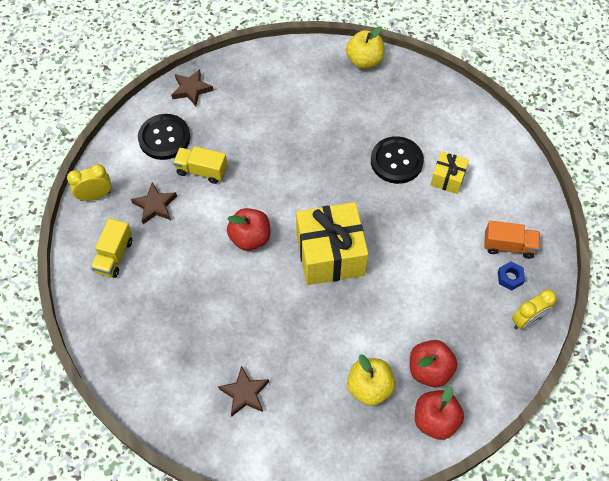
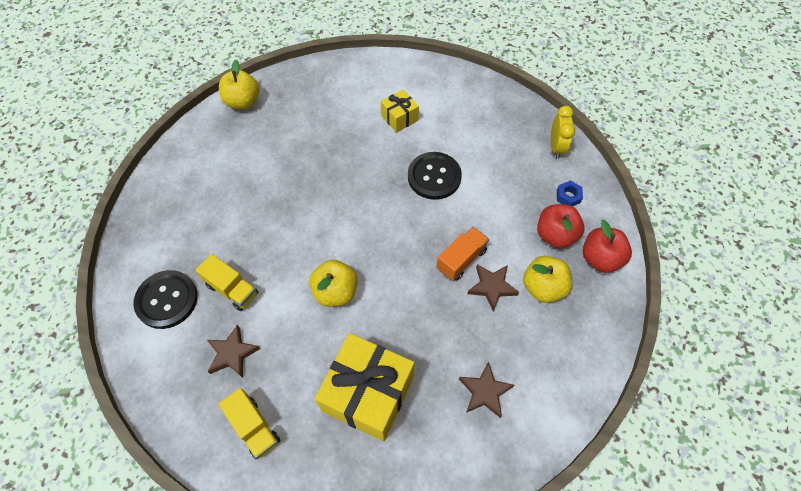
camera: 55 degrees left, 0 degrees up
yellow clock [67,164,111,201] -> none
brown star [171,69,214,106] -> brown star moved to [468,264,519,311]
yellow truck [173,146,227,184] -> yellow truck turned 105 degrees counterclockwise [196,254,258,311]
red apple [227,208,271,251] -> yellow apple [309,260,358,307]
yellow gift [296,202,368,285] -> yellow gift moved to [315,333,414,441]
black button [371,136,424,184] -> black button moved to [408,152,462,200]
orange truck [484,221,540,259] -> orange truck moved to [437,227,489,281]
blue nut [498,262,525,290] -> blue nut moved to [557,181,583,206]

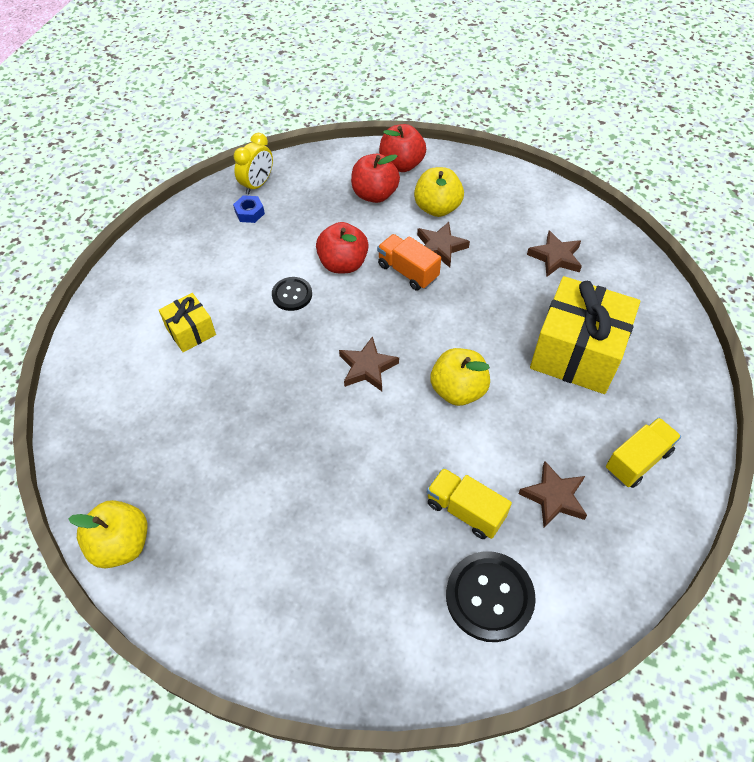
camera: 90 degrees left, 5 degrees down
yellow truck [196,254,258,311] -> yellow truck turned 90 degrees counterclockwise [427,468,512,539]
black button [408,152,462,200] -> black button [272,277,312,311], size x0.59
yellow clock [551,106,575,159] -> yellow clock turned 120 degrees clockwise [234,133,273,194]
blue nut [557,181,583,206] -> blue nut moved to [233,195,265,223]
none -> red apple [316,222,369,273]
none -> brown star [339,336,399,391]

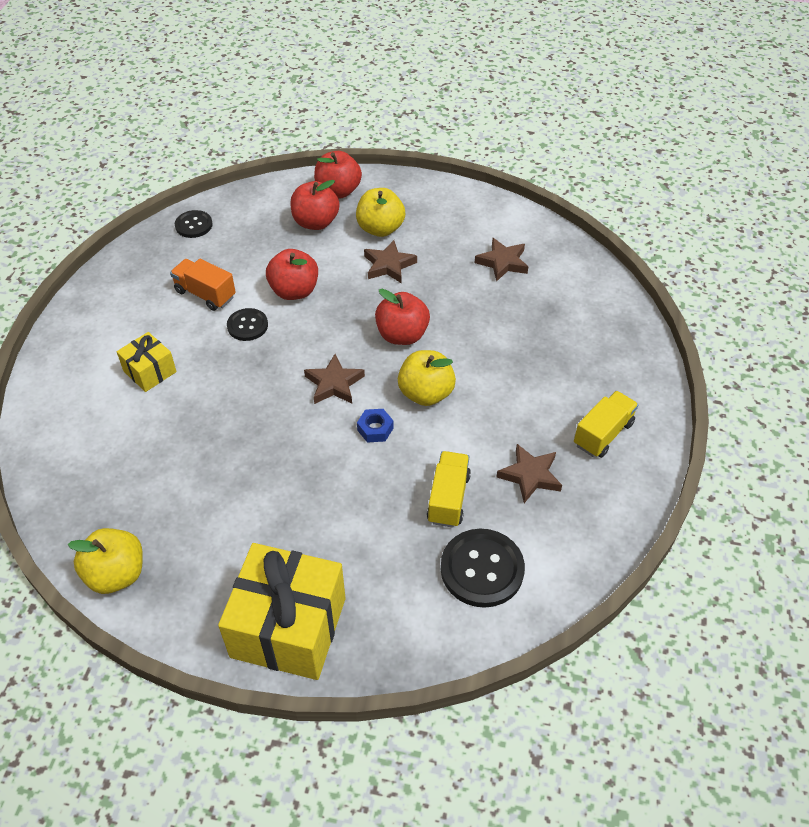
camera: 10 degrees left, 5 degrees down
blue nut [233,195,265,223] -> blue nut moved to [357,409,394,443]
yellow clock [234,133,273,194] -> black button [175,210,213,238]
orange truck [377,234,441,291] -> orange truck moved to [170,259,236,311]
yellow truck [427,468,512,539] -> yellow truck turned 75 degrees clockwise [427,451,471,528]
yellow gift [530,276,640,394] -> yellow gift moved to [218,543,345,680]
none -> red apple [375,289,430,345]

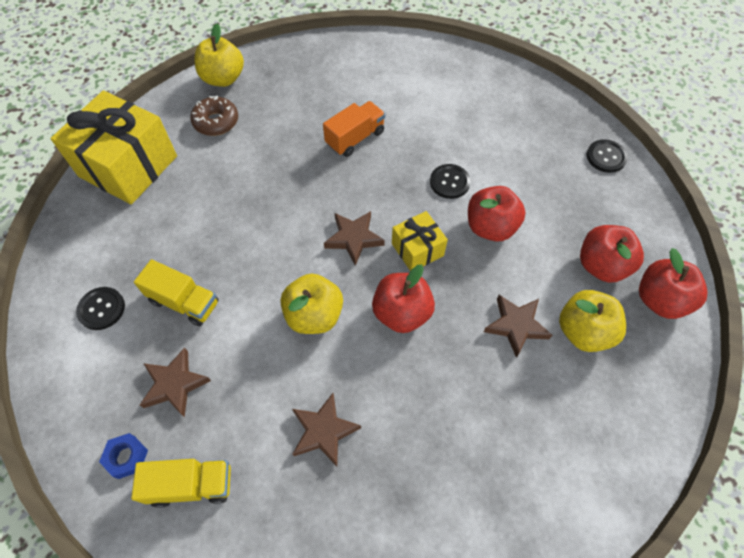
camera: 105 degrees right, 10 degrees up
yellow gift [117,332,177,392] -> yellow gift moved to [392,211,448,271]
orange truck [170,259,236,311] -> orange truck moved to [323,101,385,157]
blue nut [357,409,394,443] -> blue nut moved to [99,433,148,479]
black button [441,529,525,608] -> black button [76,287,125,330], size x0.59
brown star [475,238,528,282] -> brown star moved to [292,393,361,467]
yellow truck [574,391,639,458] -> yellow truck turned 60 degrees counterclockwise [131,459,231,508]
none -> brown donut [190,96,238,136]

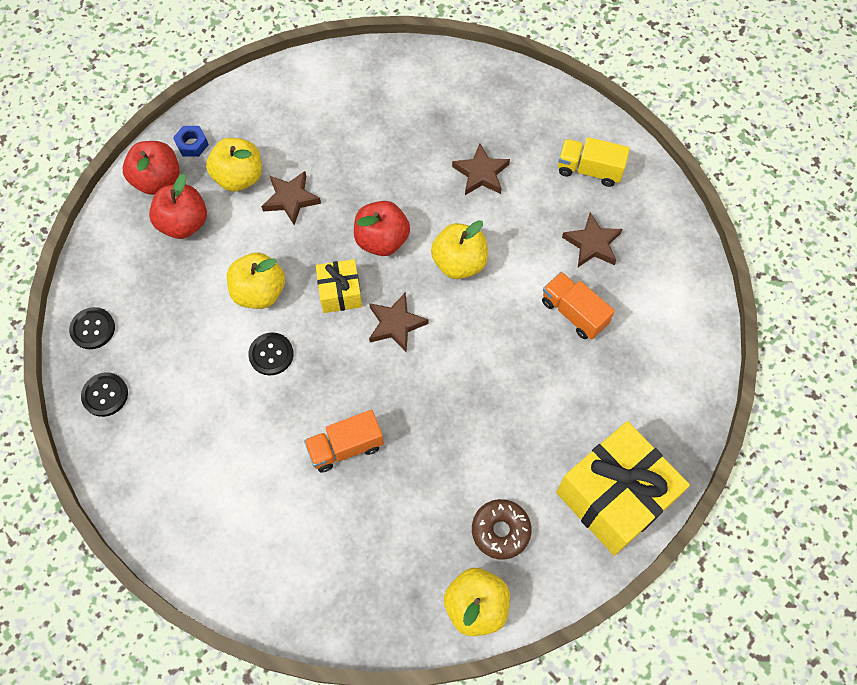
camera: 160 degrees left, 5 degrees up
black button [76,287,125,330] -> black button moved to [81,372,128,417]
blue nut [99,433,148,479] -> blue nut moved to [173,126,209,157]
yellow truck [134,259,218,326] -> orange truck [542,272,615,340]
red apple [468,186,526,241] -> yellow apple [227,252,285,309]

